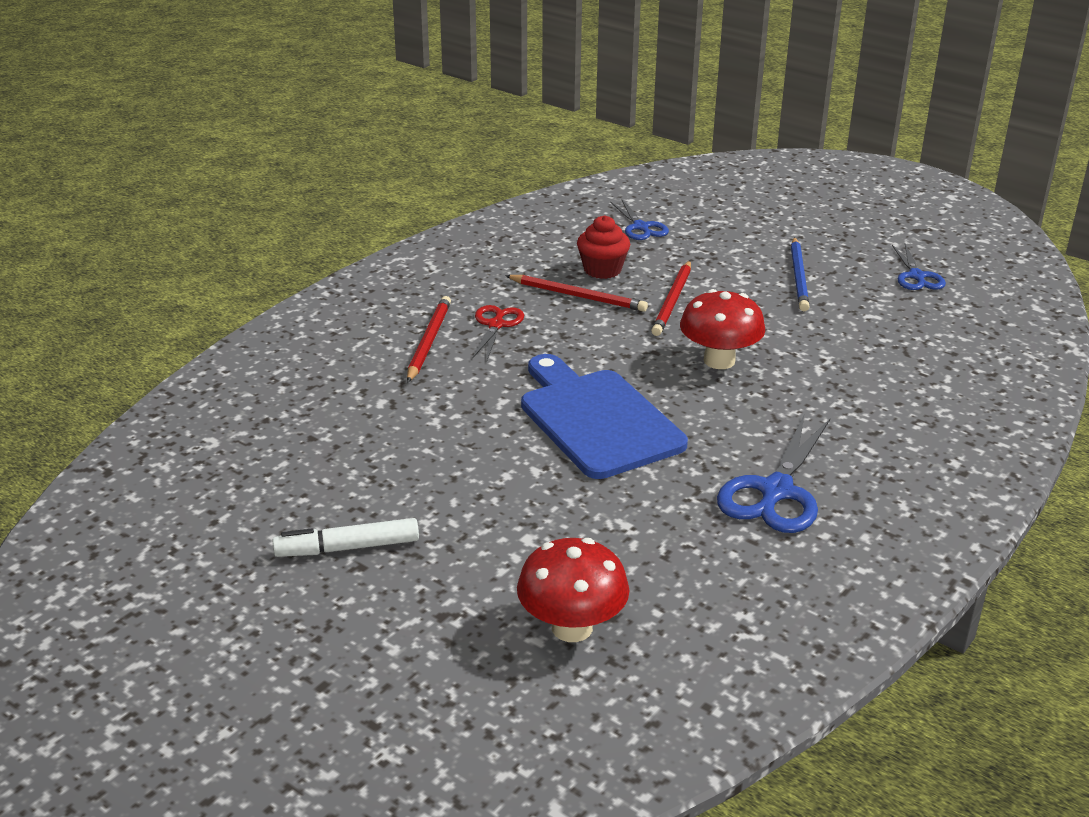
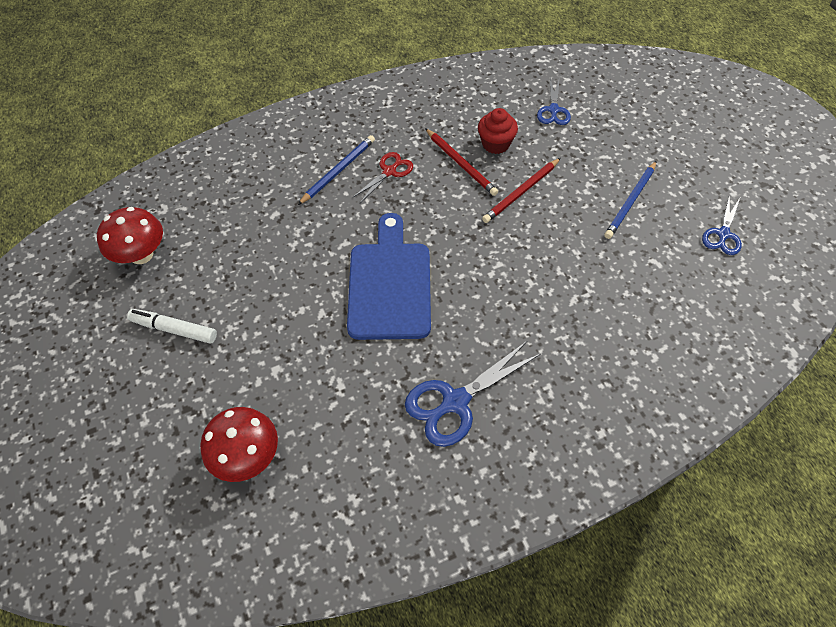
camera: 30 degrees right, 25 degrees up
red pencil [407,296,451,383] -> blue pencil [298,135,375,205]
red mushroom [680,289,765,369] -> red mushroom moved to [97,207,163,264]

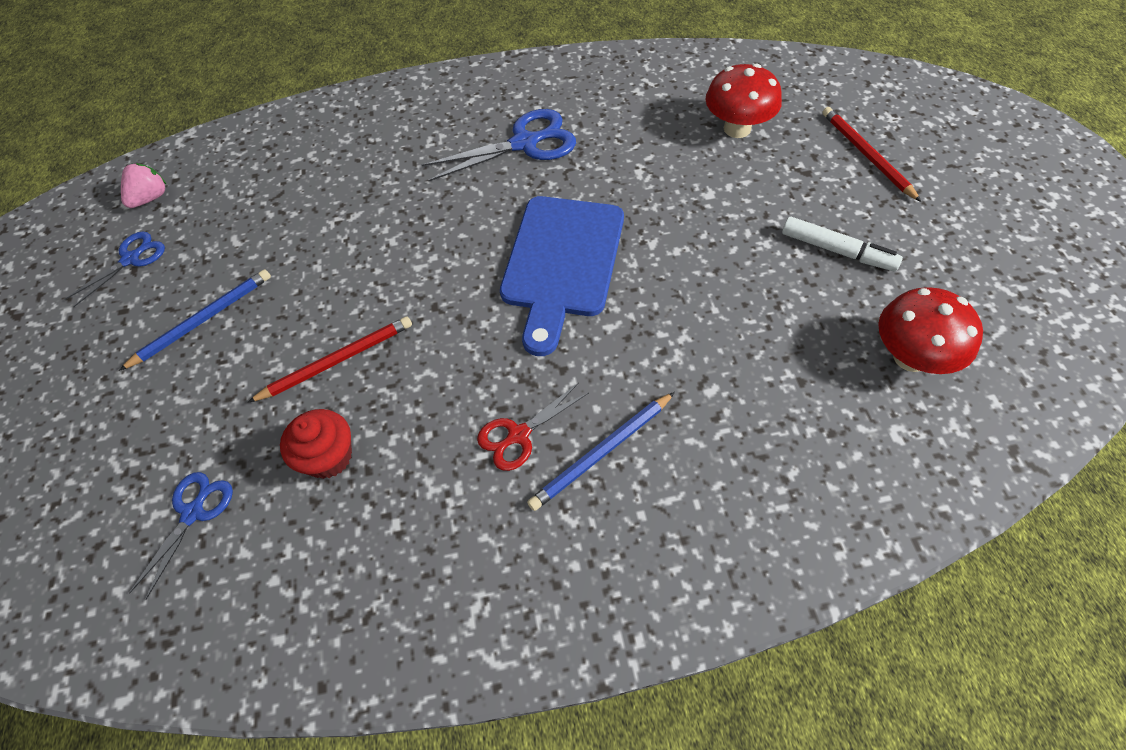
camera: 165 degrees left, 0 degrees up
red pencil [425,128,498,196] -> red pencil moved to [823,107,921,202]
none -> pink strawberry [121,163,166,208]

